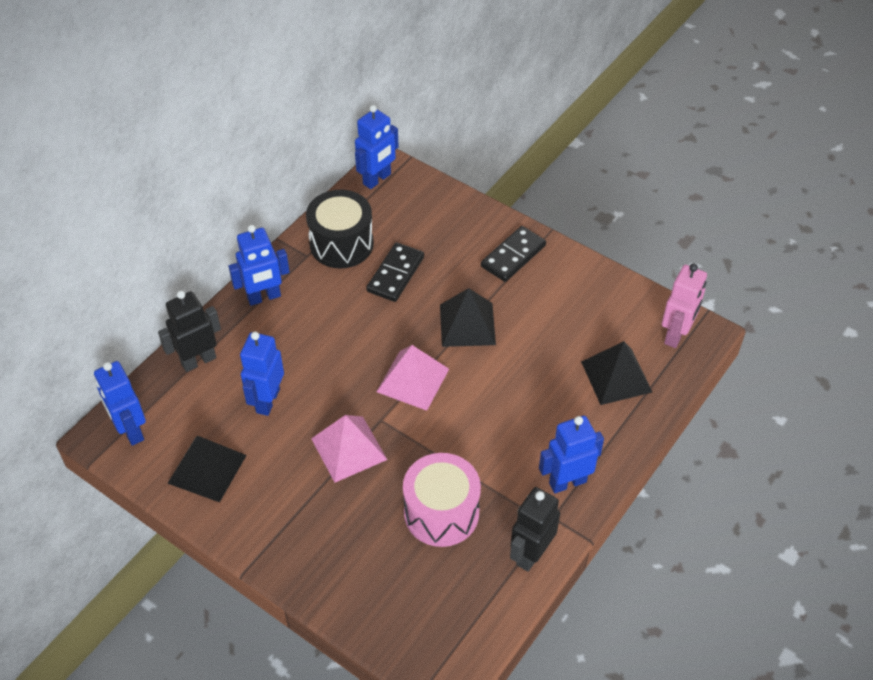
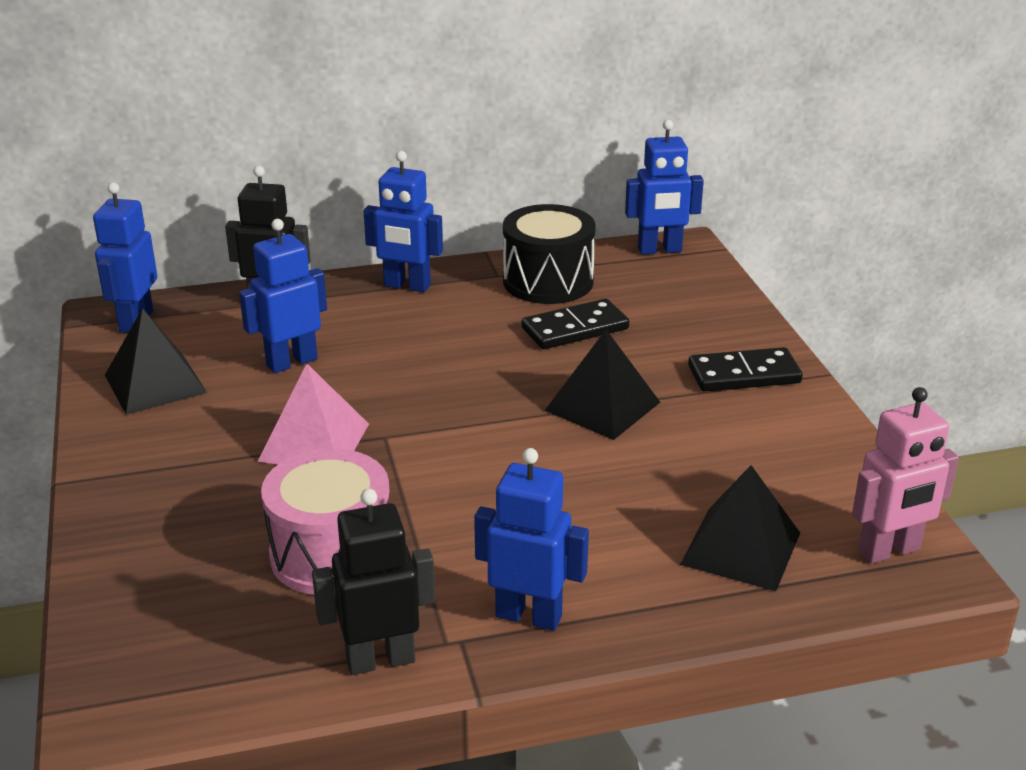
camera: 40 degrees right, 20 degrees down
pink pyramid [377,345,449,411] -> none

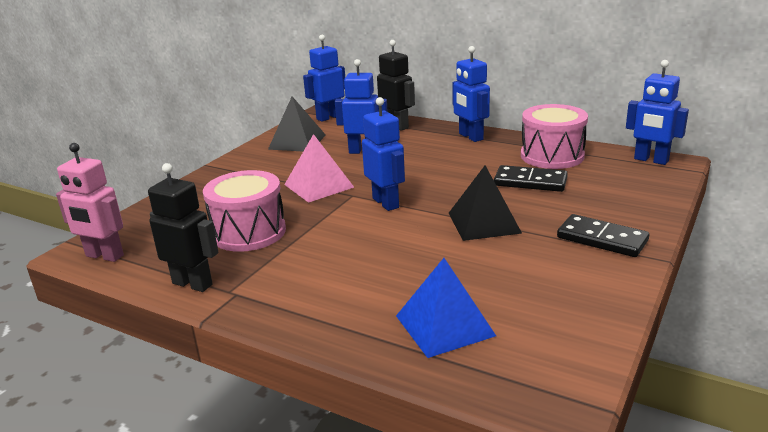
camera: 45 degrees right, 5 degrees down
blue robot [474,448,589,631] -> blue robot moved to [362,97,405,211]
black drum [503,204,596,304] -> pink drum [521,104,588,169]
black pyramid [680,465,800,591] -> blue pyramid [396,258,496,358]
pink robot [852,387,959,564] -> pink robot moved to [56,143,124,262]

